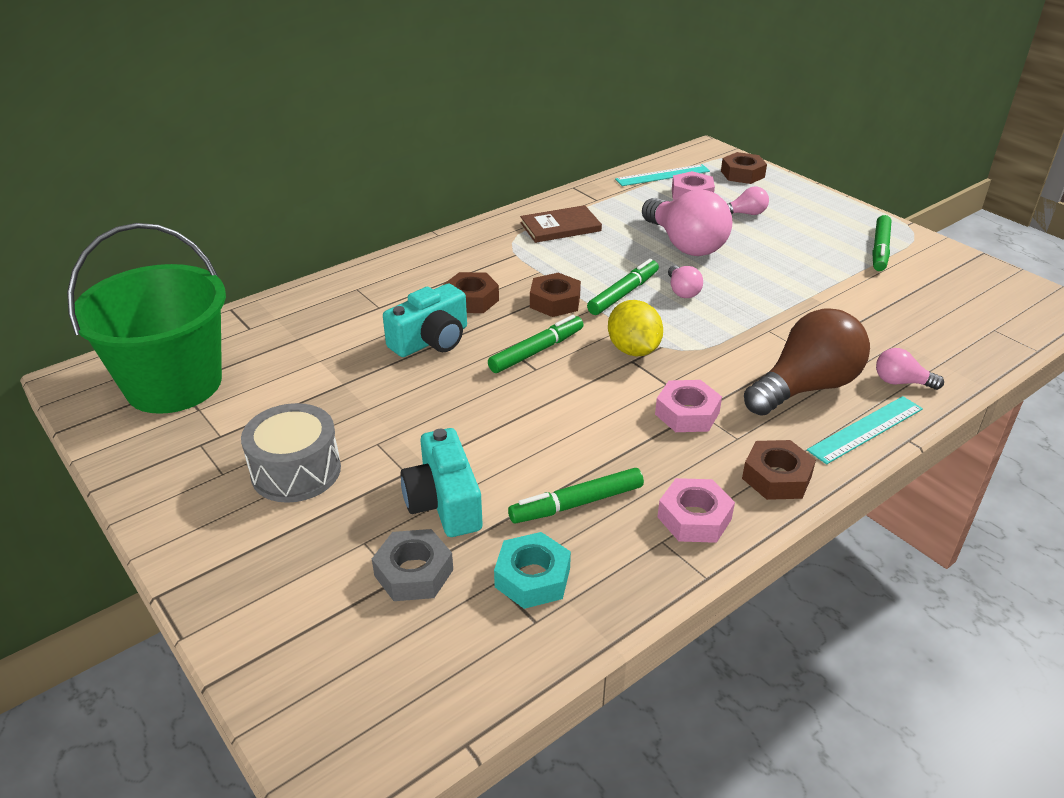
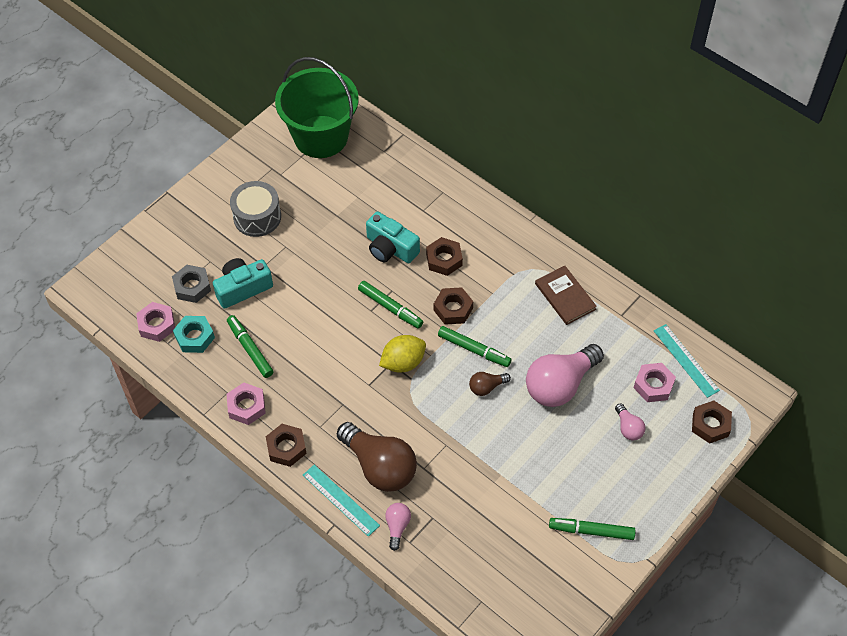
camera: 80 degrees right, 20 degrees up
pink nut [655,380,722,432] -> pink nut moved to [136,302,175,342]
pink light bulb [668,265,703,298] -> brown light bulb [469,372,511,396]

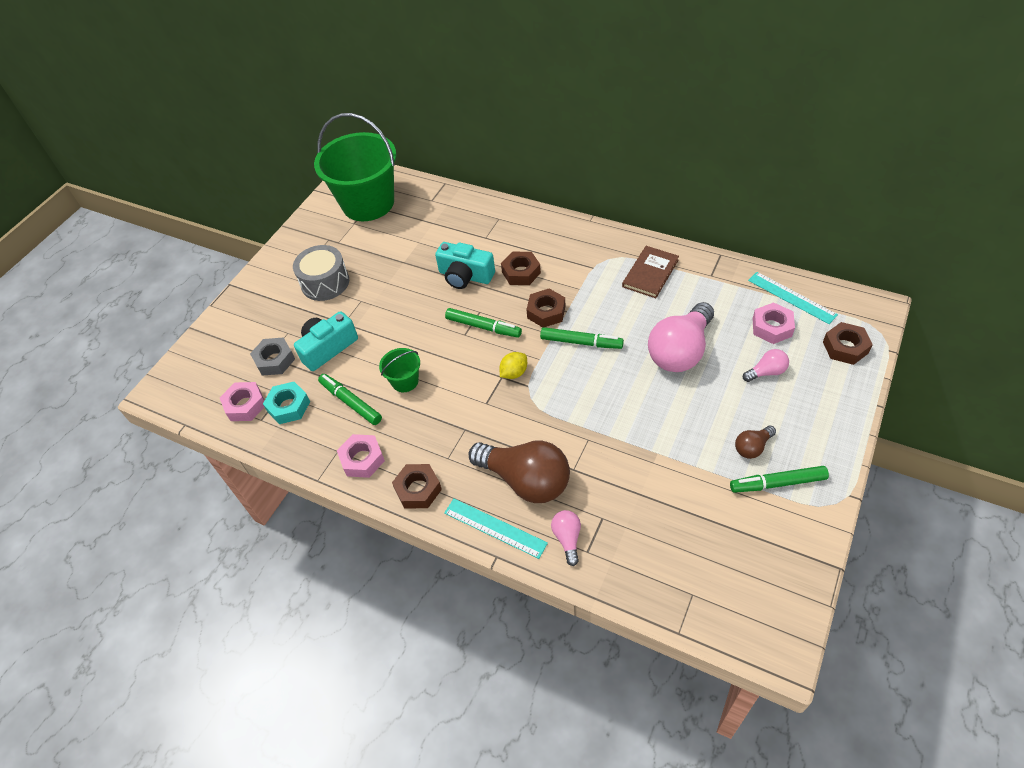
camera: 10 degrees left, 5 degrees down
yellow lemon [379,335,426,372] -> yellow lemon [499,352,527,379], size x0.65
brown light bulb [469,372,511,396] -> brown light bulb moved to [735,426,776,459]
brown book [535,265,597,325] -> brown book turned 75 degrees clockwise [622,246,679,298]
pink light bulb [615,403,646,440] -> pink light bulb turned 75 degrees counterclockwise [743,349,789,382]
none -> green bucket [379,348,420,392]

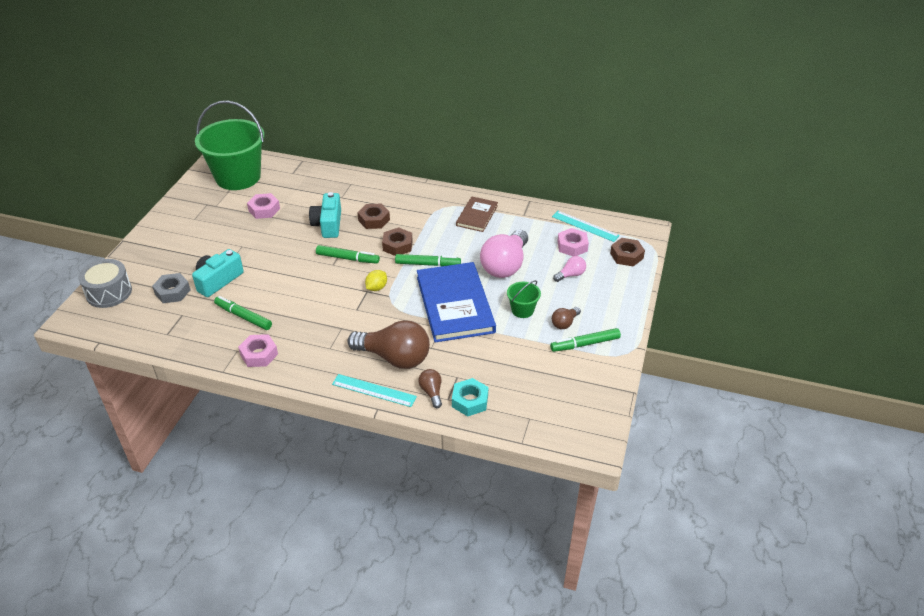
camera: 15 degrees left, 10 degrees down
pink nut [220,382,265,421] -> pink nut moved to [247,193,280,219]
turquoise nut [263,382,310,424] -> turquoise nut moved to [452,378,488,416]
grey drum [293,245,349,301] -> grey drum moved to [78,259,132,308]
green bucket [379,348,420,392] -> green bucket moved to [507,280,541,318]
brown nut [392,464,442,509] -> none
turquoise camera [435,242,495,289] -> turquoise camera turned 75 degrees clockwise [309,192,341,238]
pink light bulb [551,510,581,566] -> brown light bulb [418,369,442,408]
none -> blue book [417,262,496,343]

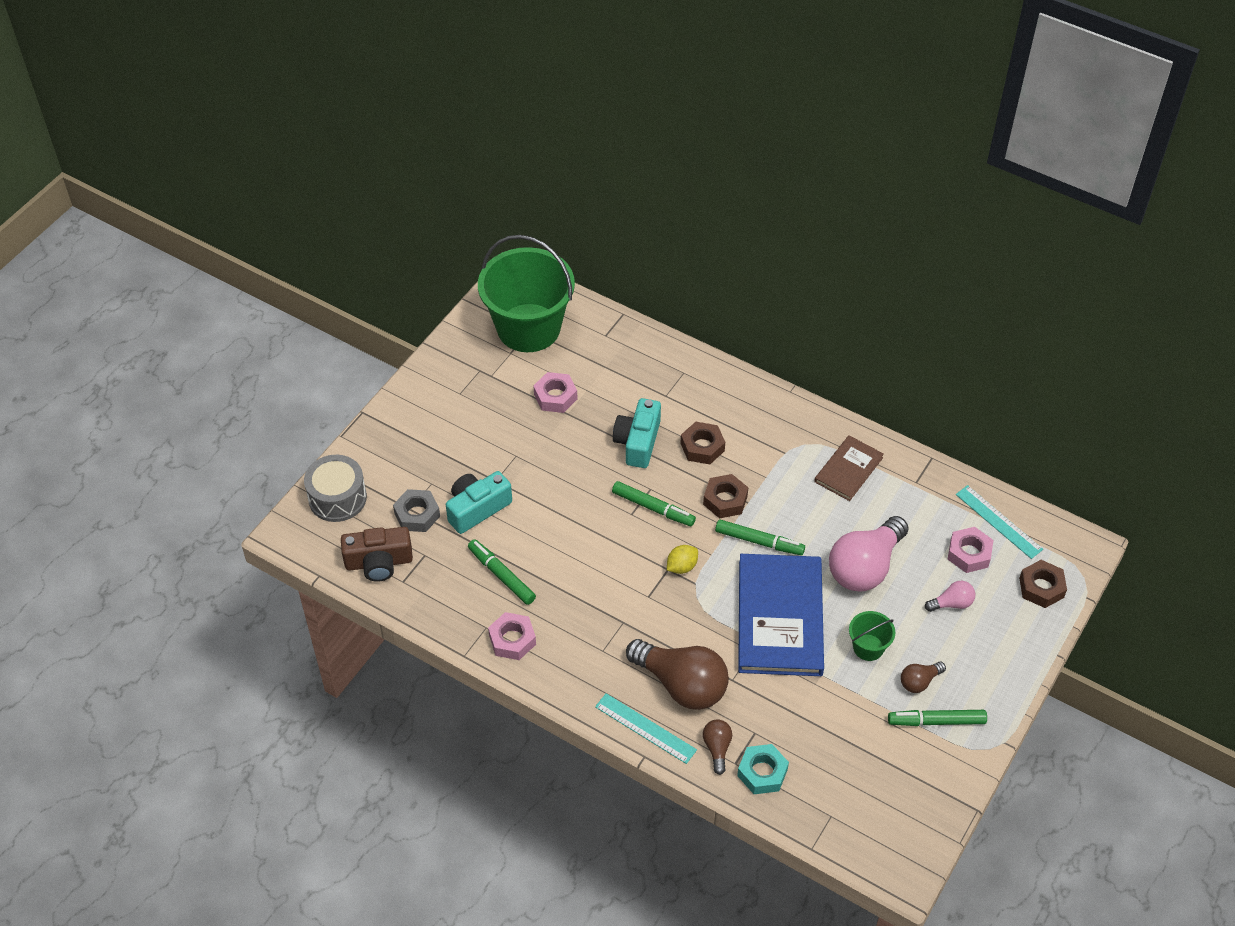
camera: 15 degrees right, 10 degrees up
none -> brown camera [341,527,413,582]

